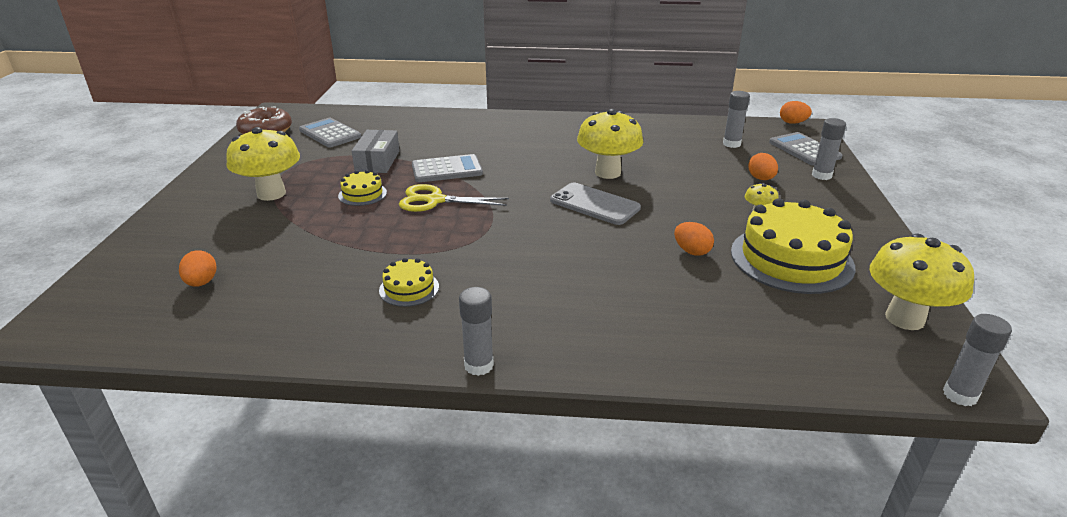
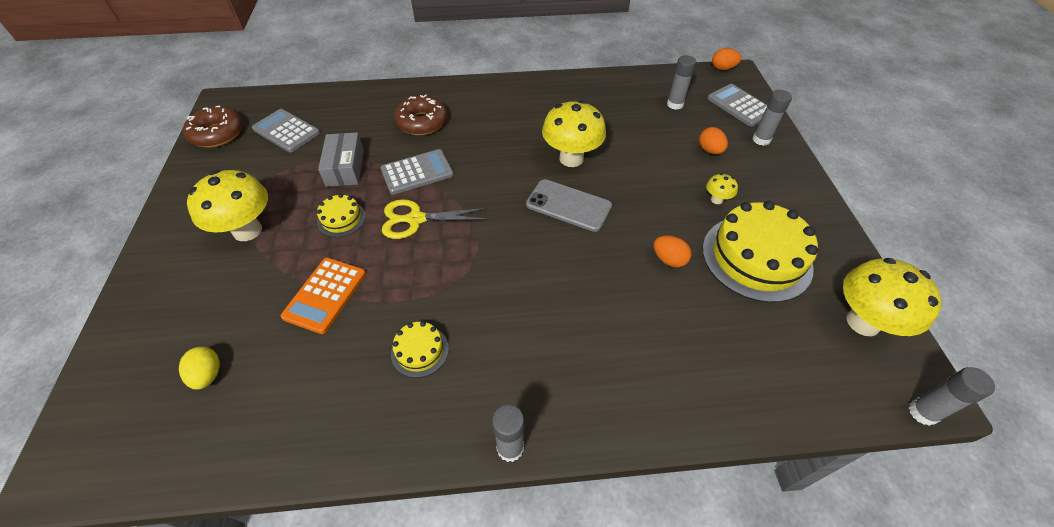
camera: 10 degrees left, 20 degrees up
orange egg [179,250,217,287] -> yellow egg [179,347,220,390]
none -> orange calculator [280,258,366,334]
none -> brown donut [394,94,448,135]

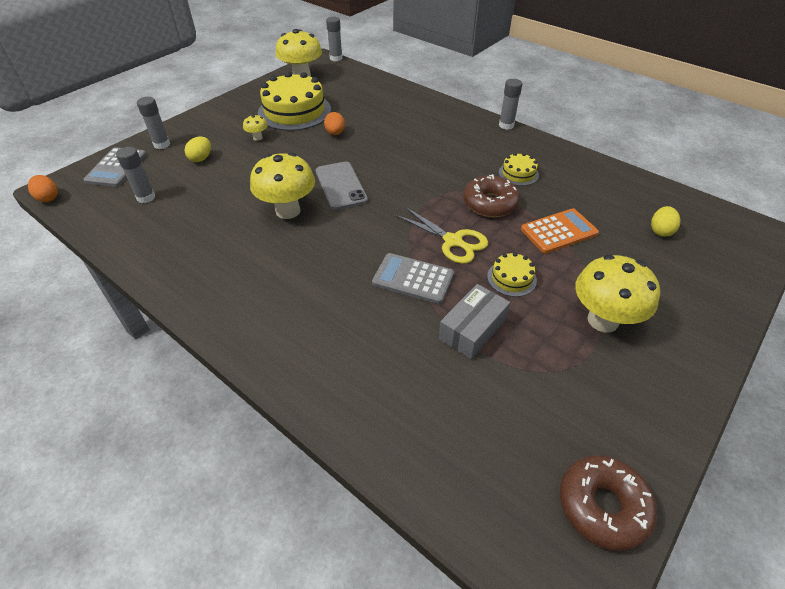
camera: 135 degrees left, 5 degrees down
grey calculator [252,109,320,152] -> none
brown donut [394,94,448,135] -> brown donut moved to [463,174,520,217]
orange egg [699,127,728,154] -> yellow egg [185,137,211,162]

